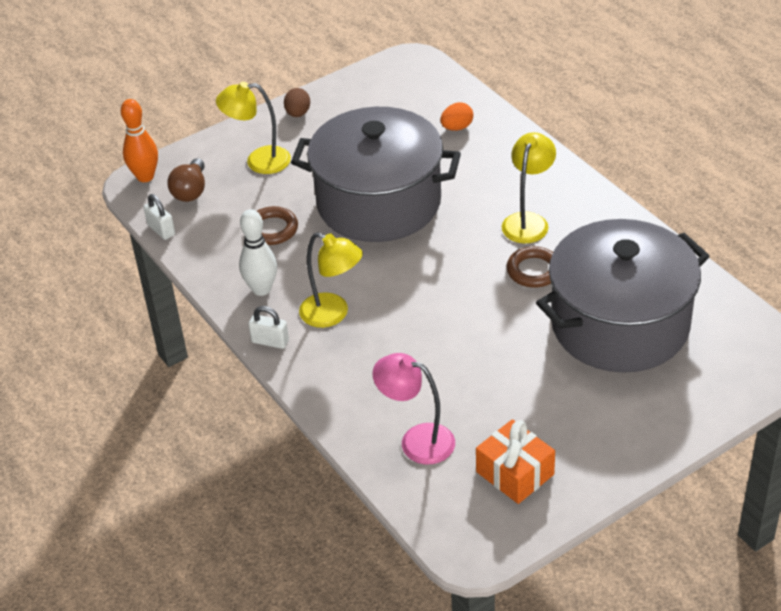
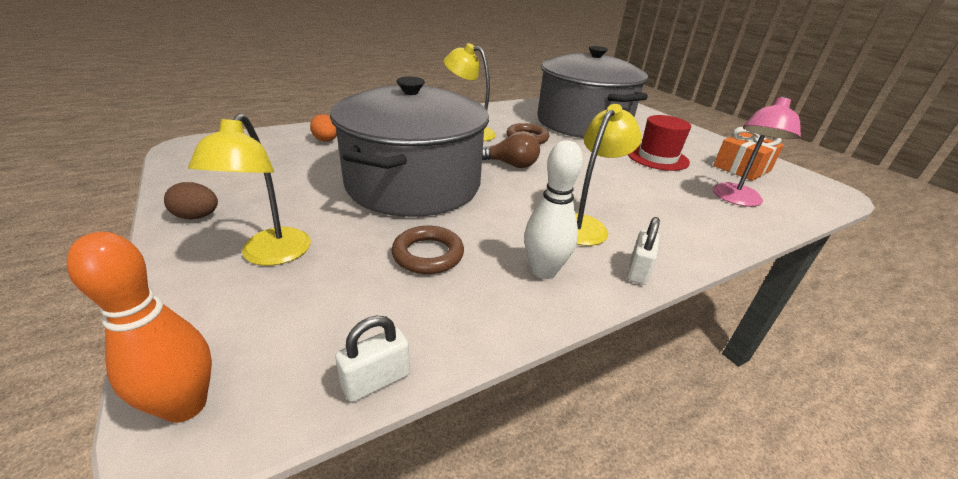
camera: 90 degrees left, 10 degrees down
brown light bulb [167,158,205,202] -> brown light bulb moved to [482,131,540,168]
none -> red hat [628,115,691,171]

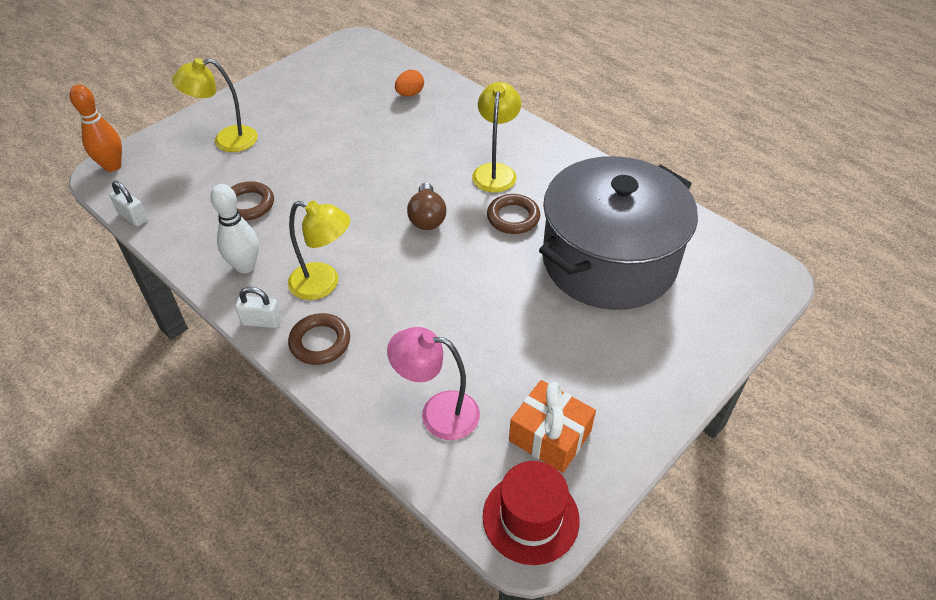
camera: 75 degrees right, 15 degrees up
brown egg [164,182,218,219] -> none
grey pot [330,76,489,217] -> none
red hat [628,115,691,171] -> red hat moved to [483,461,580,565]
none -> brown ring [288,313,350,365]

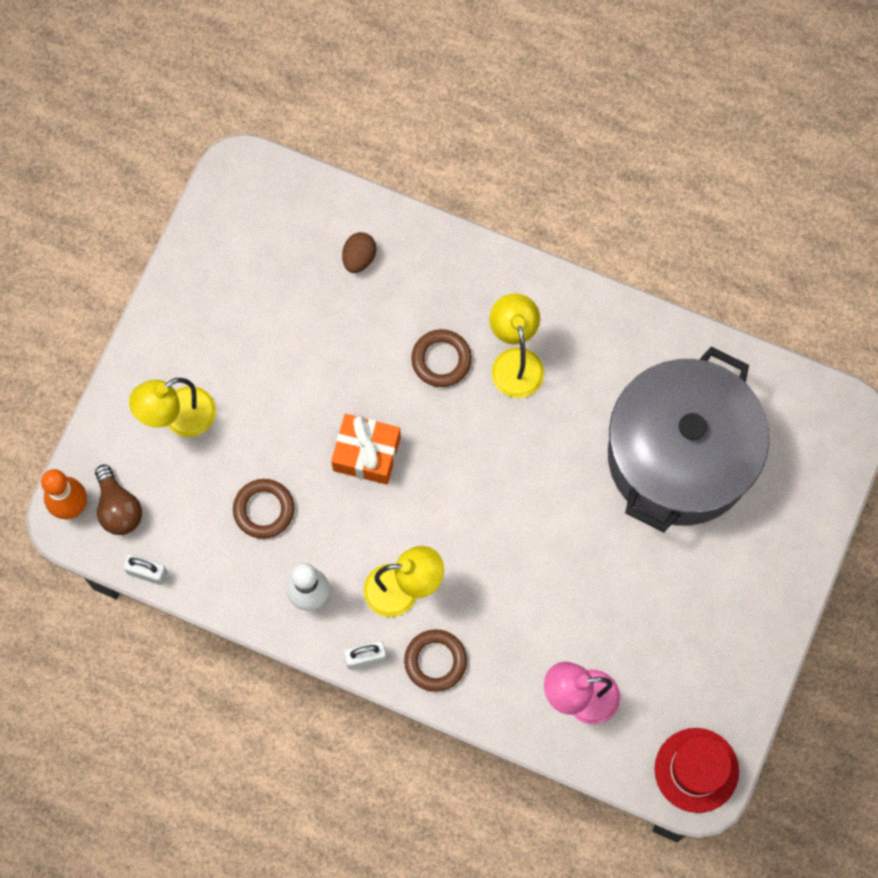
camera: 20 degrees left, 25 degrees up
orange egg [395,70,424,97] -> brown egg [342,232,376,273]
brown light bulb [407,183,446,230] -> brown light bulb moved to [95,465,142,535]
brown ring [487,194,540,234] -> brown ring moved to [411,329,472,387]
orange gift [509,380,596,473] -> orange gift moved to [331,414,401,485]

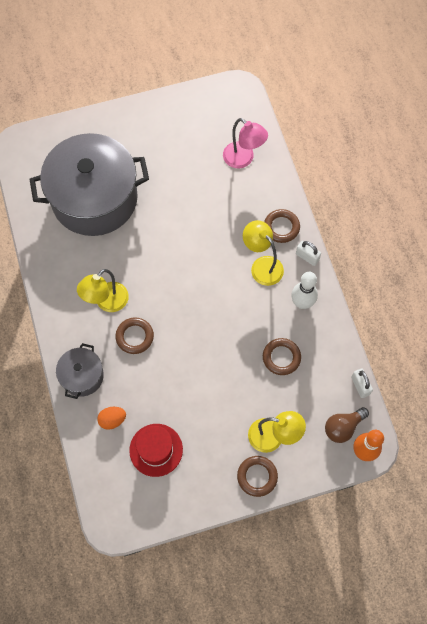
camera: 130 degrees left, 5 degrees down
brown light bulb [95,465,142,535] -> brown light bulb turned 150 degrees counterclockwise [325,407,369,443]
orange gift [331,414,401,485] -> none
brown egg [342,232,376,273] -> orange egg [97,407,126,430]
red hat [655,728,739,813] -> red hat moved to [129,424,183,477]
none -> grey pot [56,343,104,399]
none -> brown ring [237,456,278,497]

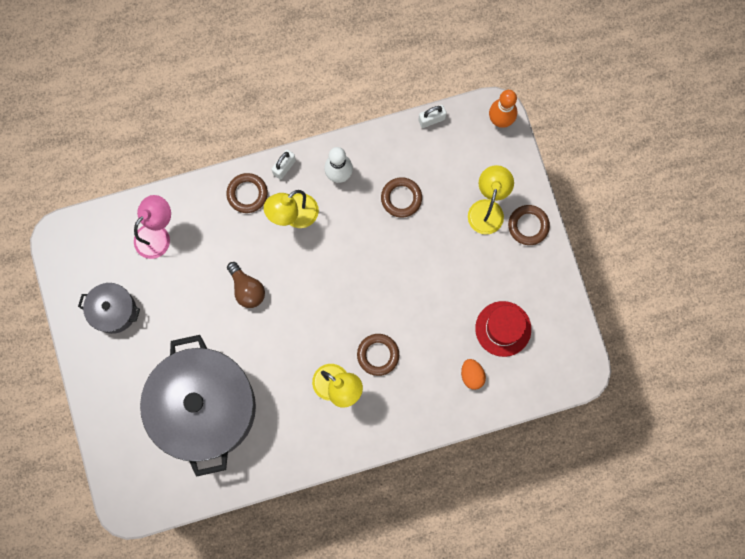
camera: 90 degrees left, 10 degrees up
grey pot [56,343,104,399] -> grey pot moved to [78,283,140,334]
brown light bulb [325,407,369,443] -> brown light bulb moved to [227,262,265,308]

